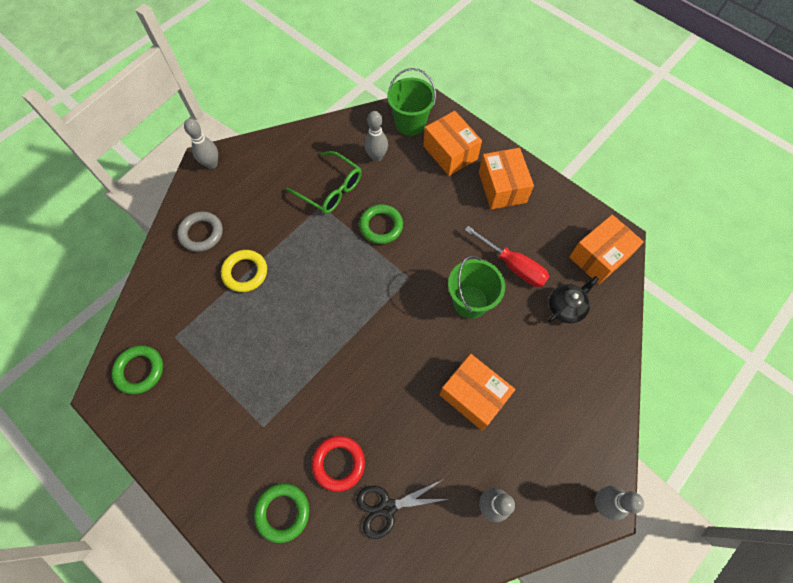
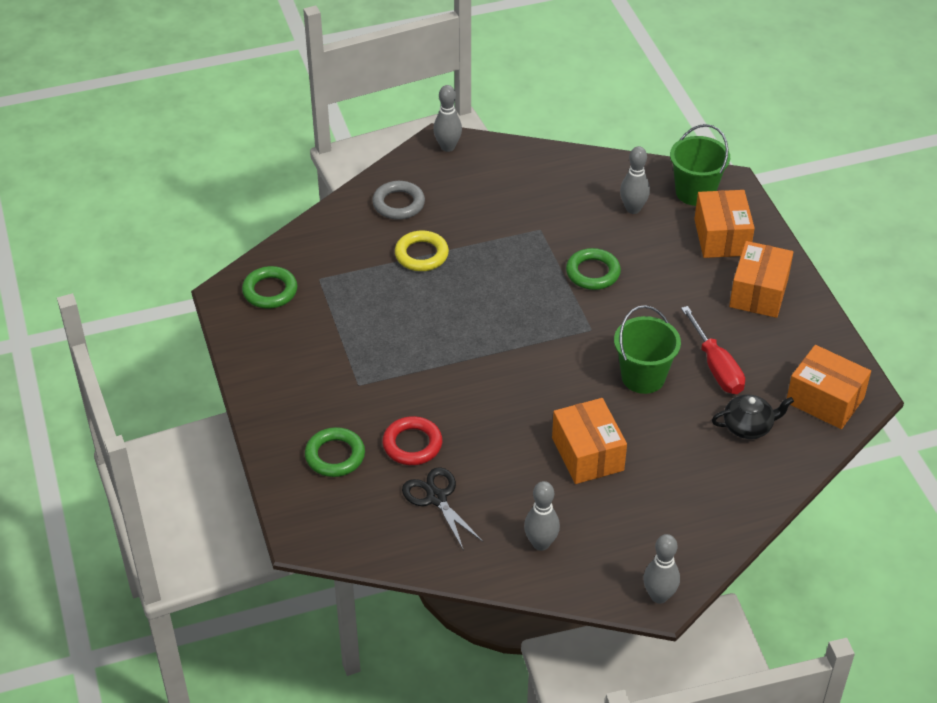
camera: 30 degrees right, 20 degrees down
green glasses [286,151,362,214] -> none
black scissors [356,479,449,539] -> black scissors turned 45 degrees clockwise [402,467,483,551]
orange box [569,215,644,284] -> orange box turned 45 degrees clockwise [787,345,871,429]

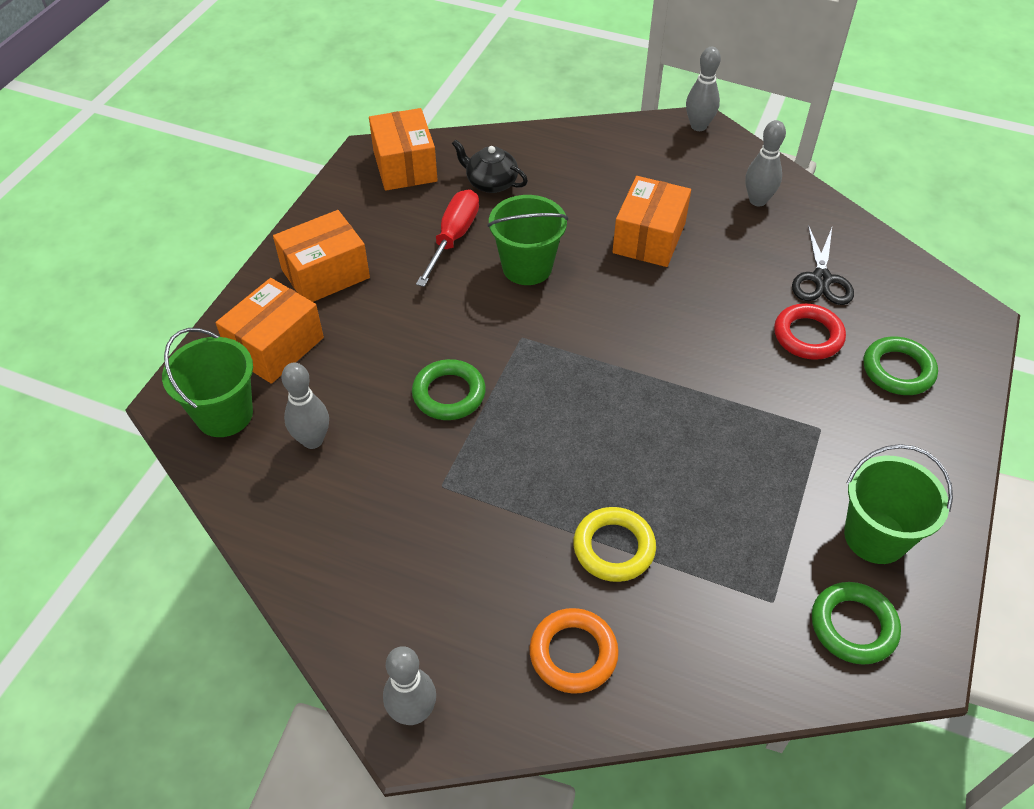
camera: 140 degrees left, 5 degrees up
grey ring [372,181,425,220] -> orange ring [529,608,619,694]
none -> green bucket [844,444,953,564]

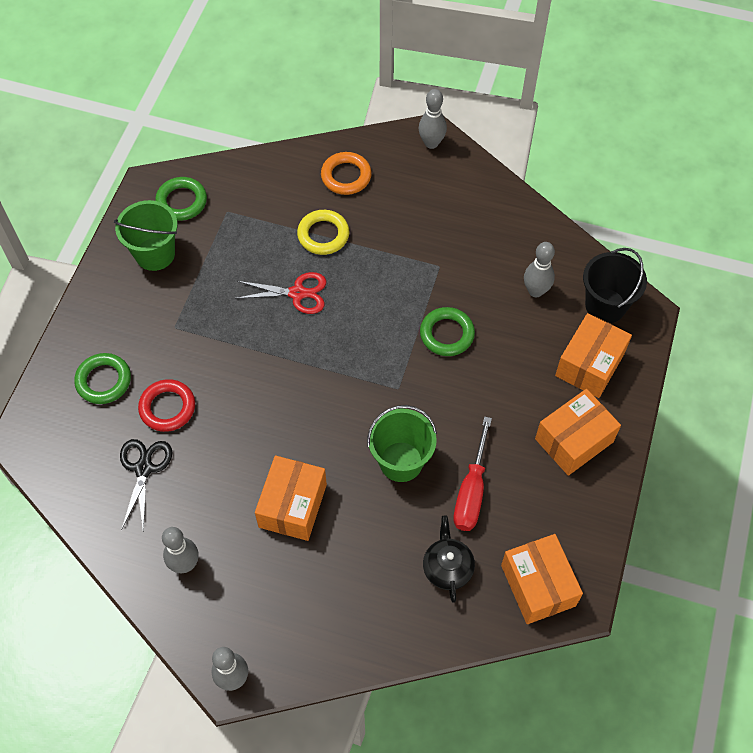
camera: 175 degrees right, 10 degrees up
green bucket [162,328,253,437] -> black bucket [583,248,647,323]
black teapot [452,139,528,193] -> black teapot turned 120 degrees counterclockwise [423,515,475,603]
none -> red scissors [235,272,326,314]

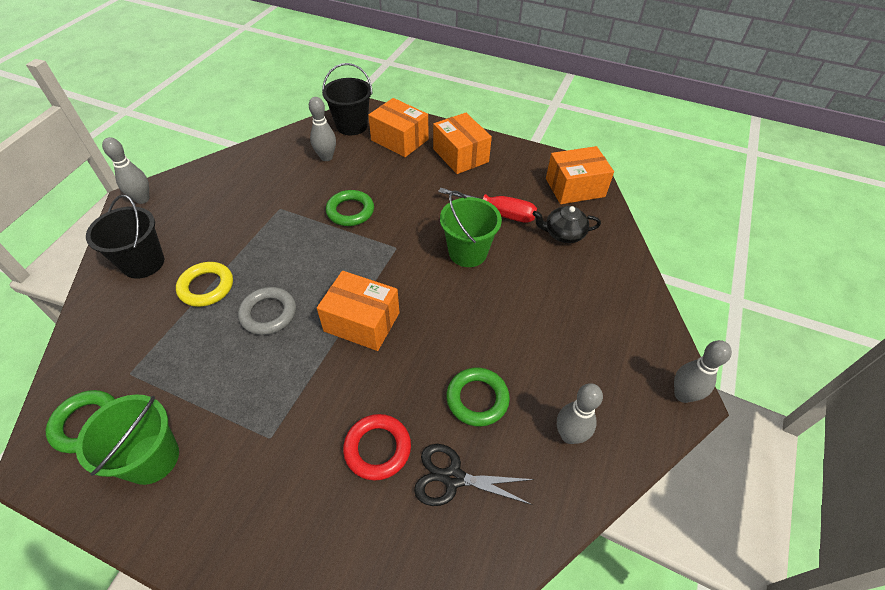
camera: 85 degrees left, 10 degrees down
green ring [74,353,131,404] -> green ring moved to [446,368,510,427]
red scissors [235,272,326,314] -> grey ring [238,287,296,335]
orange box [255,455,327,541] -> orange box moved to [317,271,400,351]
orange ring [321,152,372,195] -> black bucket [86,194,164,279]

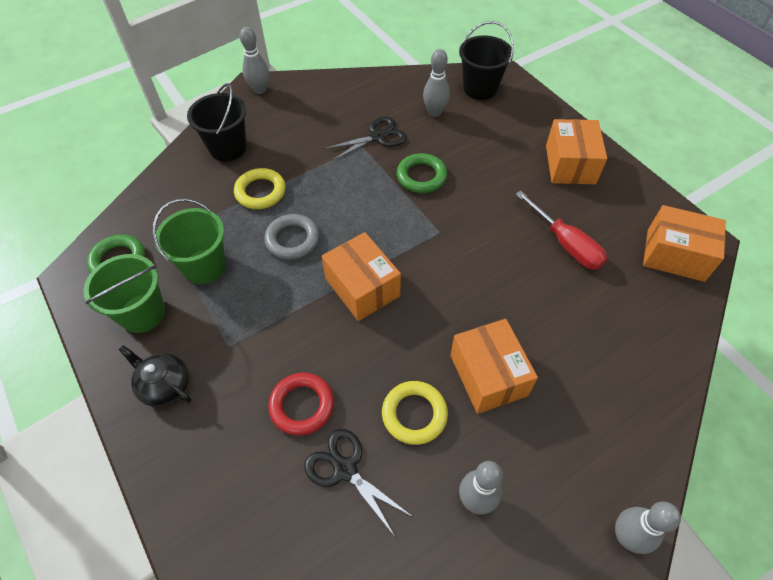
camera: 35 degrees right, 5 degrees up
orange box [368,98,428,157] -> orange box moved to [450,319,538,414]
green bucket [440,190,502,267] -> green bucket moved to [153,199,226,284]
green ring [446,368,510,427] -> yellow ring [382,381,448,445]
black teapot [533,206,601,243] -> black teapot moved to [118,345,191,407]
none -> black scissors [324,117,406,161]

